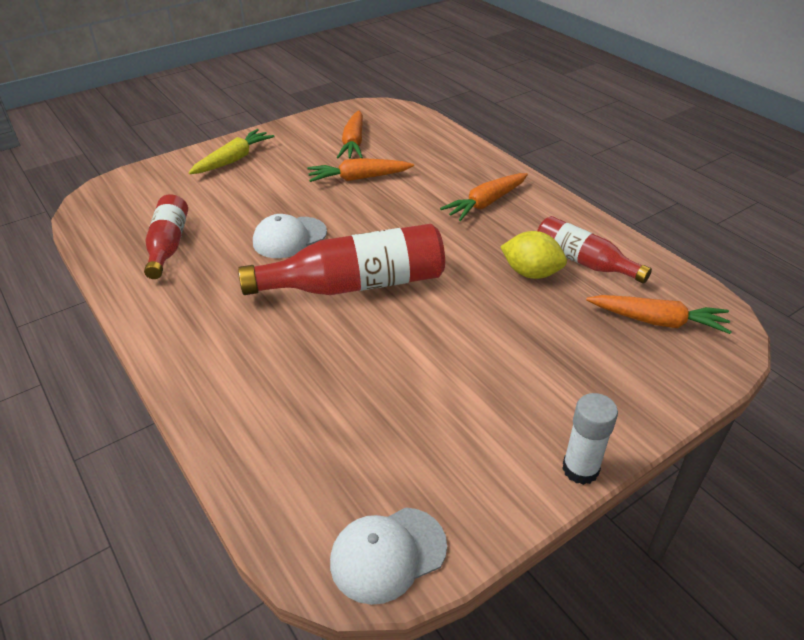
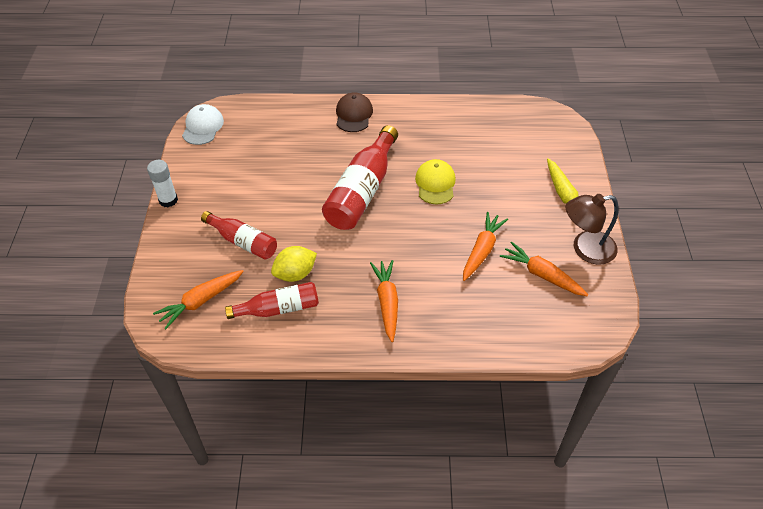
camera: 125 degrees right, 10 degrees up
red bottle [144,194,188,279] -> red bottle moved to [201,211,277,260]
white cap [253,214,327,258] -> yellow cap [415,159,456,205]
none -> brown cap [336,92,373,132]
none -> brown lamp [566,194,618,265]

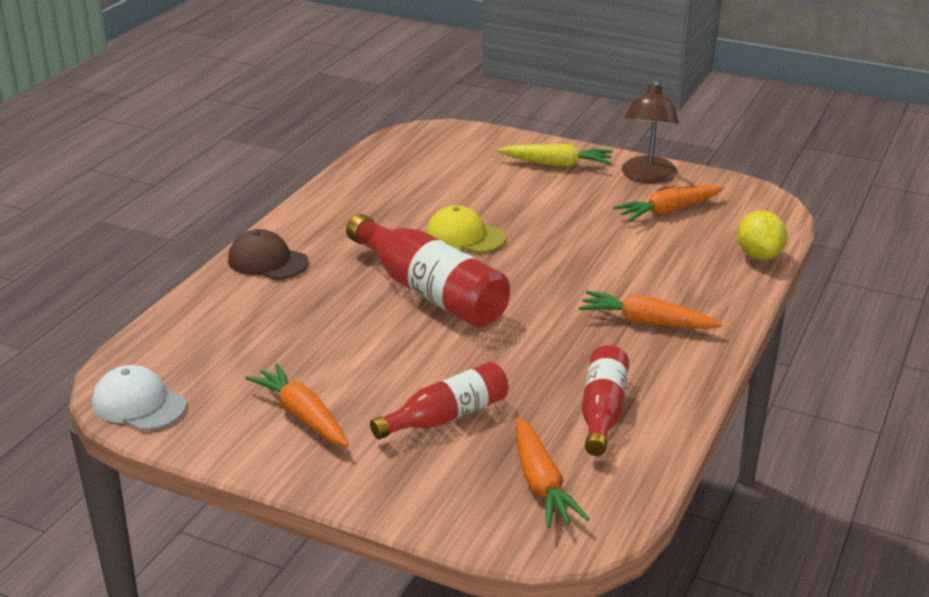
camera: 65 degrees left, 20 degrees down
white glue stick [147,160,178,207] -> none
yellow lemon [271,246,317,282] -> yellow lemon moved to [737,210,787,260]
orange carrot [463,212,508,281] -> orange carrot moved to [245,363,349,447]

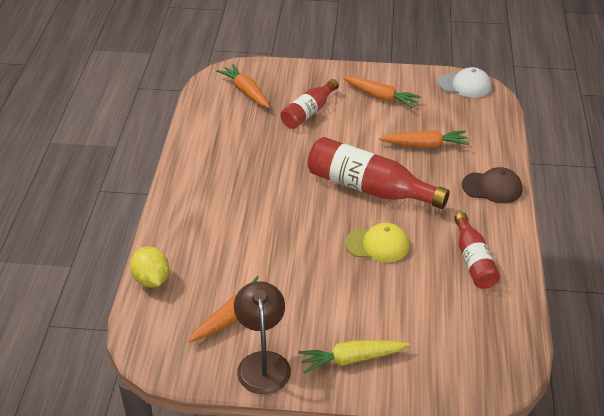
camera: 160 degrees right, 10 degrees up
orange carrot [579,291,723,329] -> orange carrot moved to [379,130,469,148]
red bottle [582,345,629,456] -> red bottle moved to [454,213,500,289]

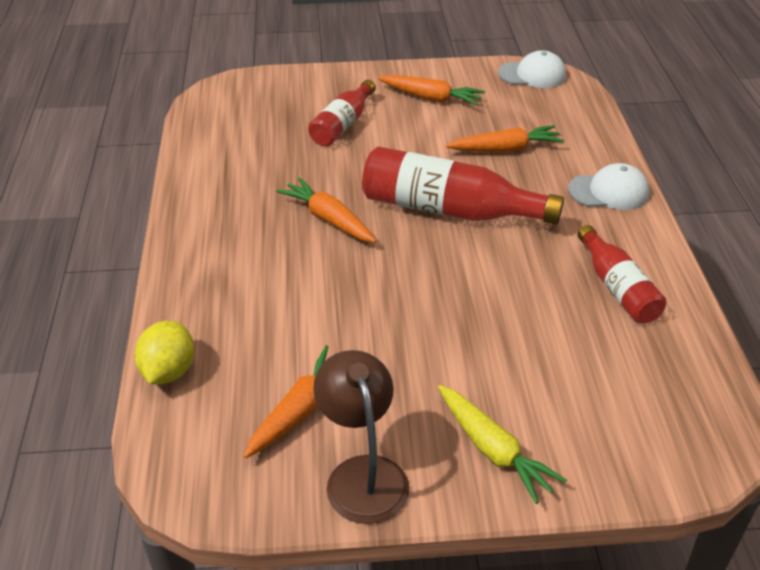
camera: 10 degrees left, 0 degrees up
yellow lemon [130,246,169,287] -> yellow lemon turned 45 degrees clockwise [135,321,194,384]
orange carrot [216,64,270,108] -> orange carrot moved to [276,177,376,243]
yellow carrot [298,340,410,374] -> yellow carrot turned 105 degrees counterclockwise [438,385,567,504]
yellow cap [345,223,410,262] -> none
brown cap [462,167,522,203] -> white cap [568,163,650,210]

